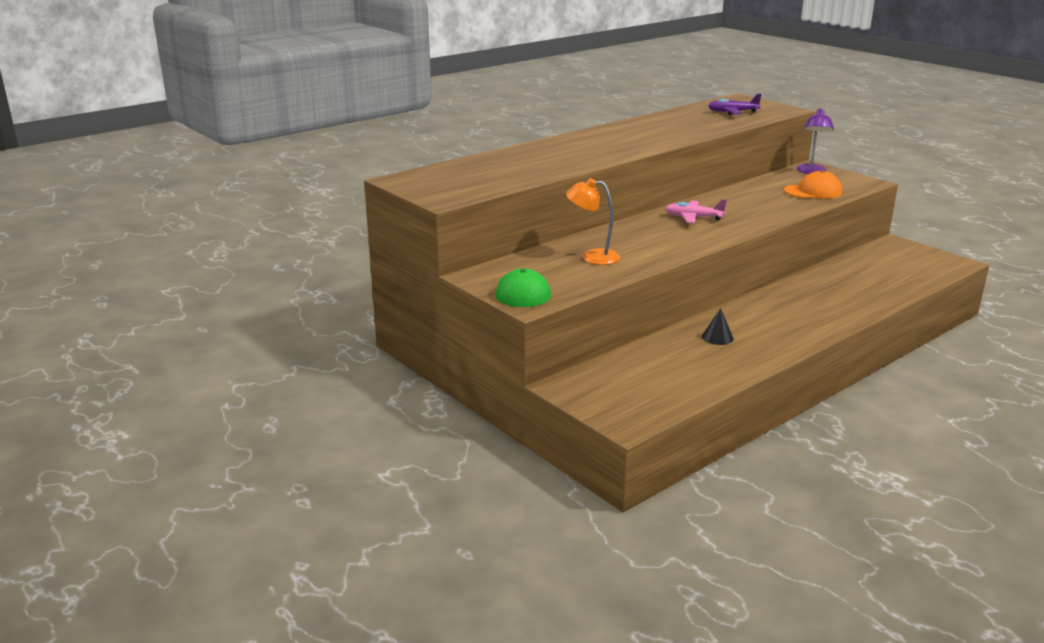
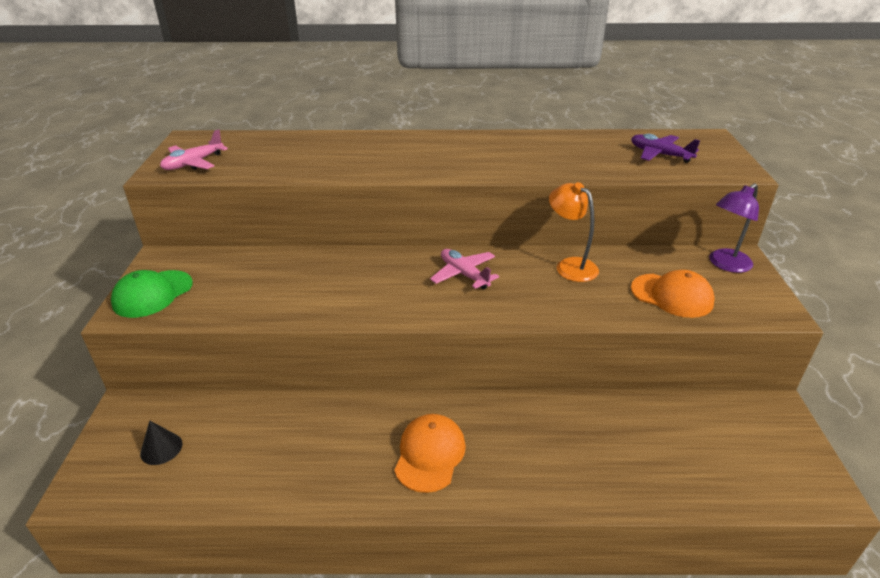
camera: 40 degrees right, 10 degrees up
orange lamp [566,178,620,265] -> orange lamp moved to [549,182,599,282]
black cone [702,308,734,345] -> black cone moved to [140,421,183,465]
none -> pink plane [160,129,228,170]
none -> orange cap [394,414,466,493]

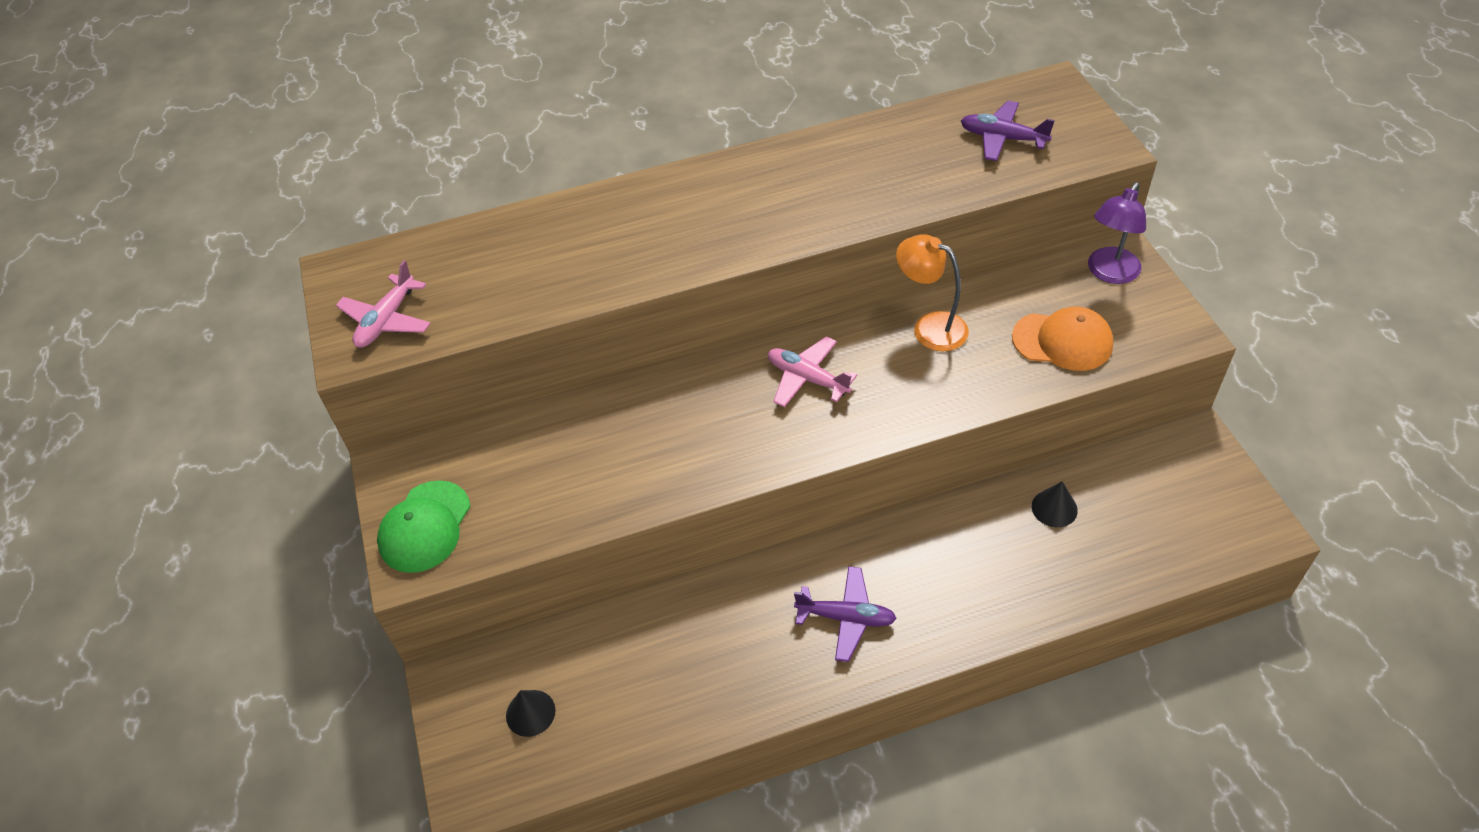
camera: 15 degrees left, 15 degrees up
orange cap [394,414,466,493] -> purple plane [794,566,897,662]
none -> black cone [1032,481,1078,527]

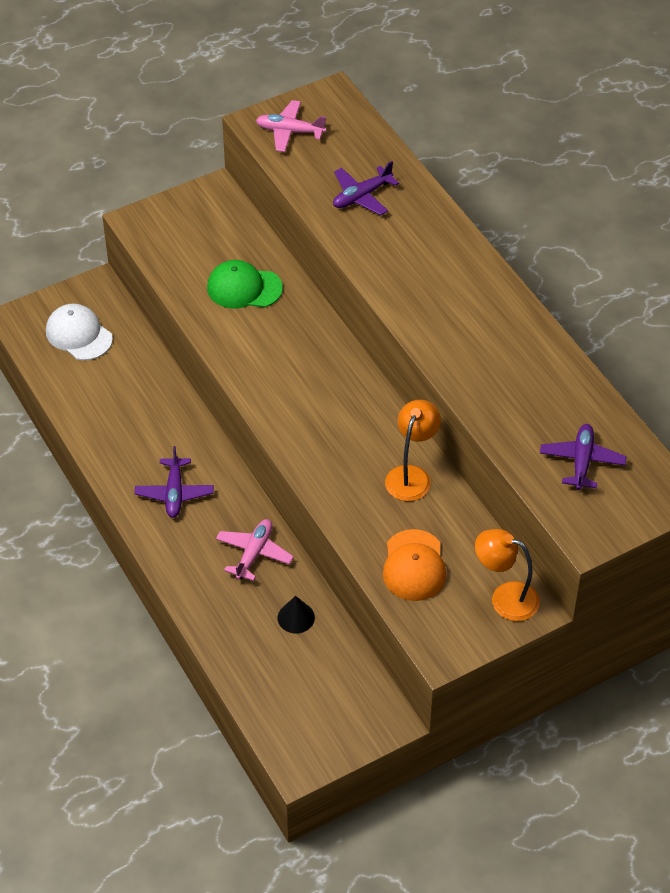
camera: 75 degrees right, 0 degrees up
green cap [377,480,471,573] -> green cap moved to [207,260,283,308]
black cone [506,690,556,737] -> white cap [46,304,113,360]
pink plane [768,336,857,407] -> pink plane moved to [216,519,294,581]
purple lamp [1088,182,1146,284] -> orange lamp [475,529,540,621]
none -> purple plane [333,161,399,215]

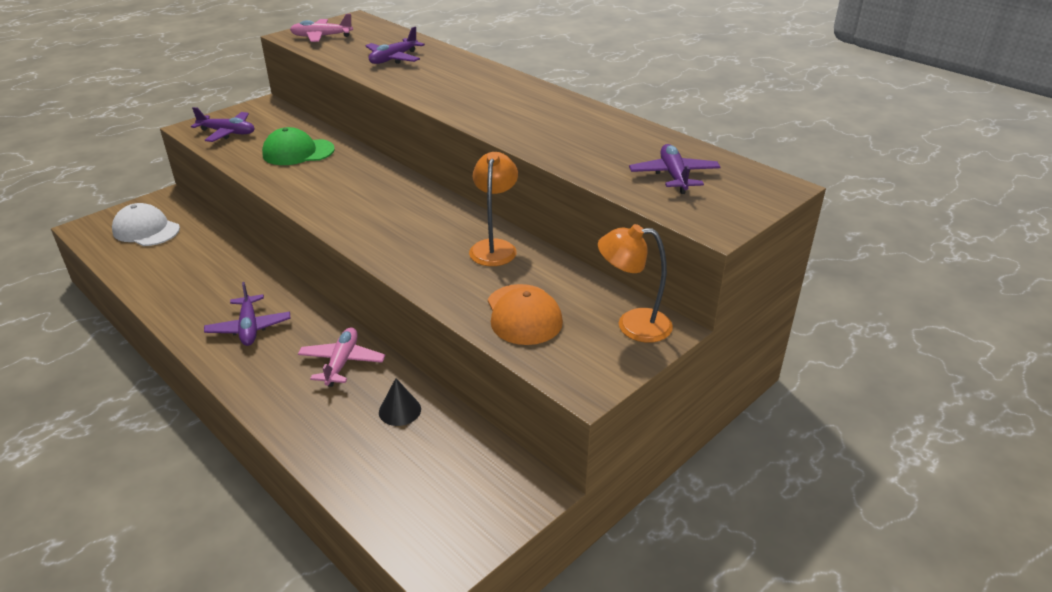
camera: 15 degrees left, 15 degrees down
none -> purple plane [191,107,255,142]

